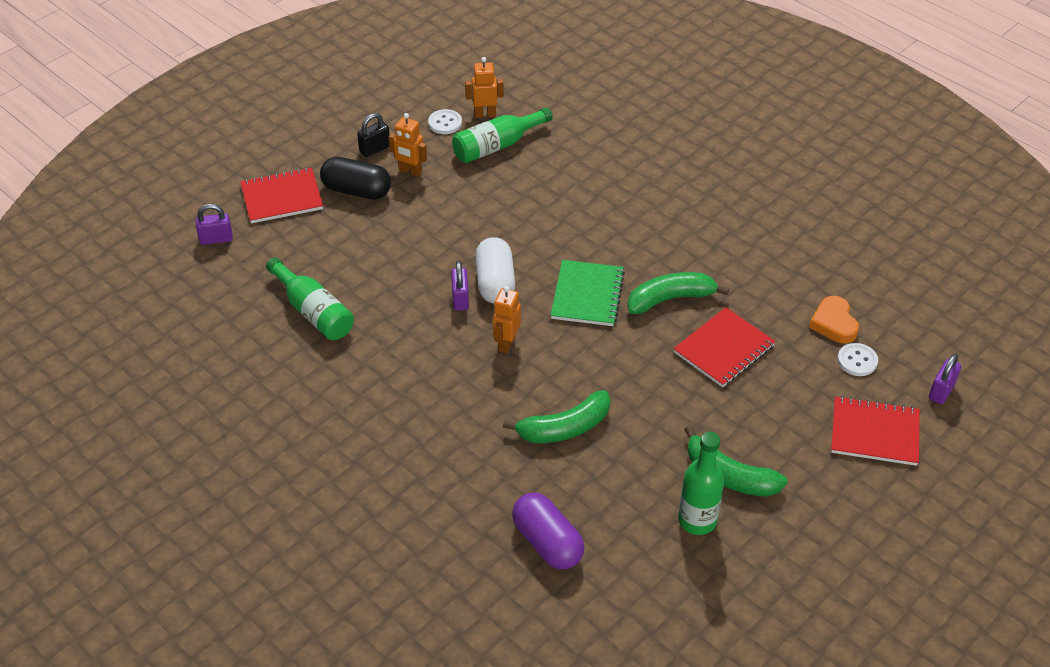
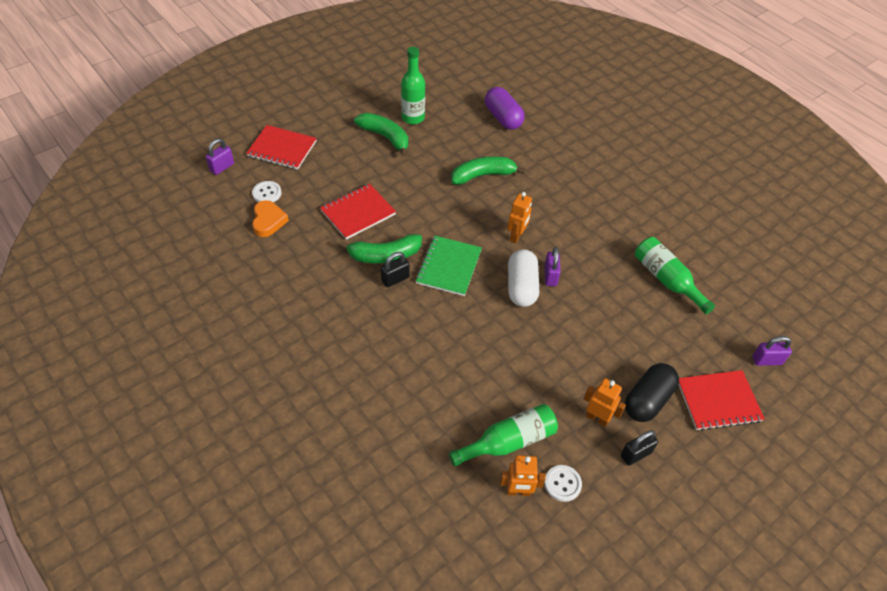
camera: 175 degrees left, 5 degrees up
black capsule [320,157,391,200] -> black capsule turned 75 degrees counterclockwise [625,363,679,422]
none -> black padlock [381,252,410,287]

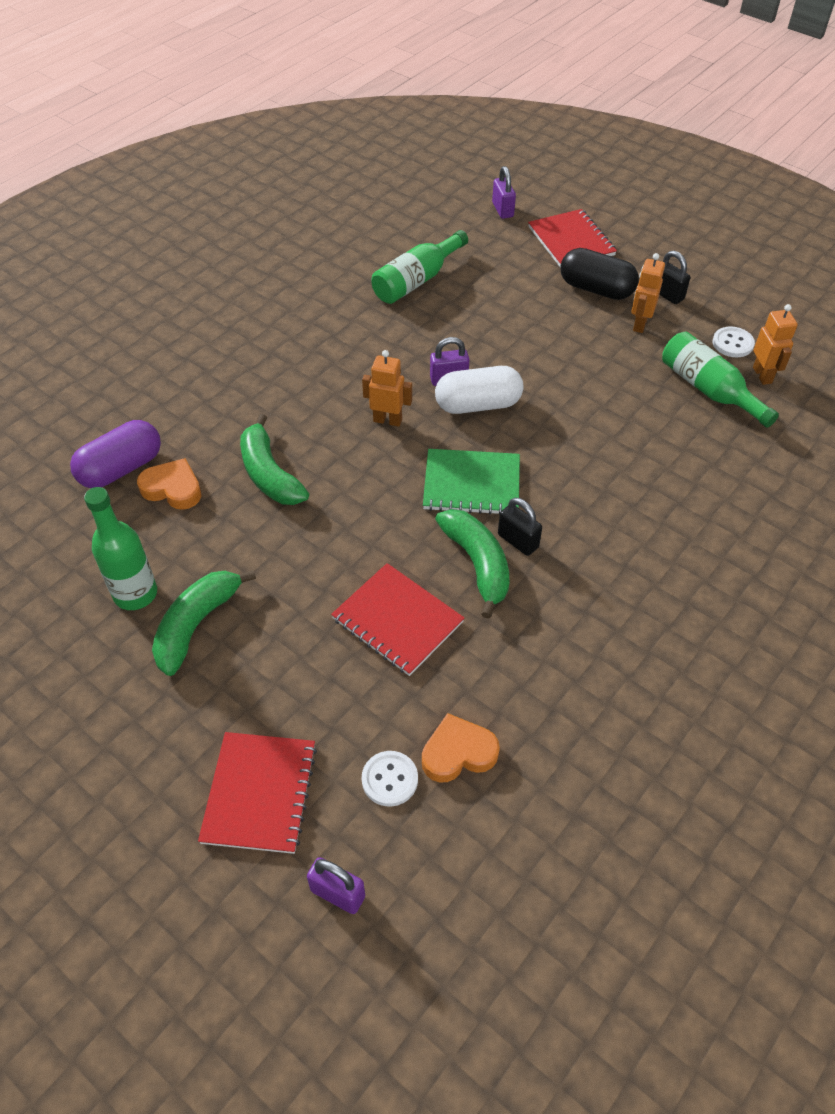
camera: 100 degrees left, 0 degrees up
none -> orange heart [137,458,201,510]

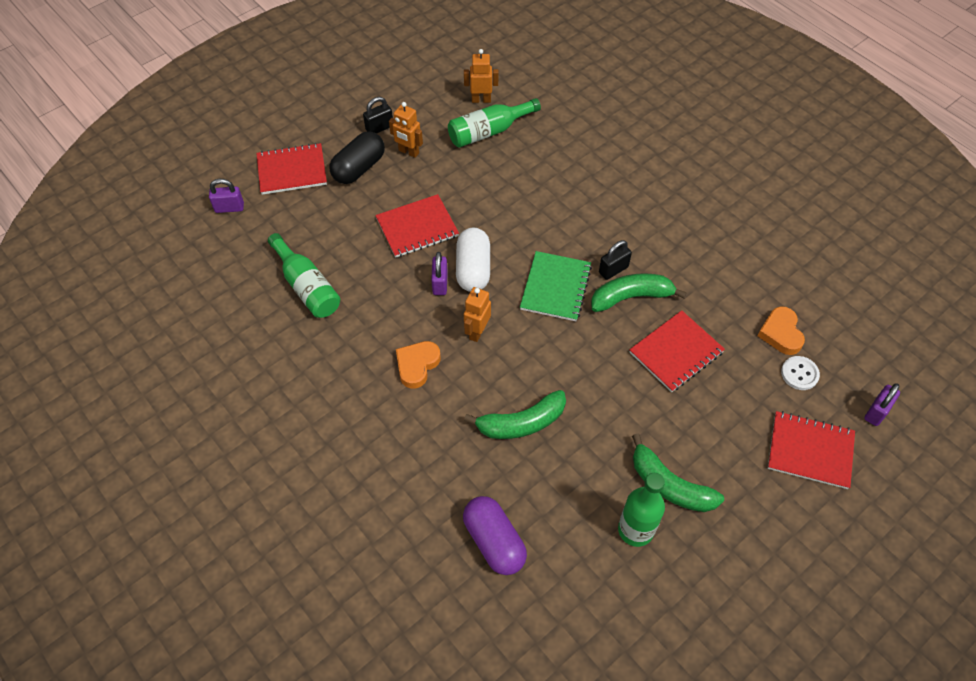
camera: 80 degrees left, 5 degrees up
orange heart [137,458,201,510] -> orange heart moved to [396,341,441,389]
white button [712,326,755,358] -> none
none -> red notebook [375,194,459,258]

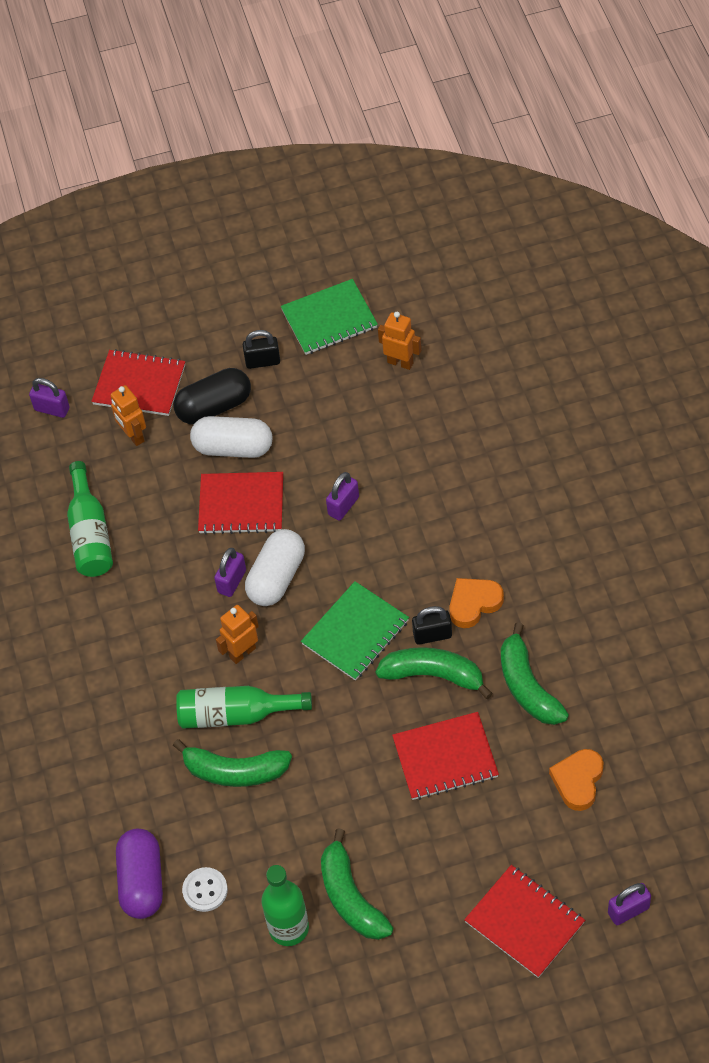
camera: 30 degrees right, 0 degrees up
orange robot [389,102,423,158] -> orange robot moved to [110,385,146,446]
orange heart [396,341,441,389] -> orange heart moved to [449,578,504,628]
green bottle [448,98,541,148] -> green bottle moved to [176,686,312,729]
white button [781,356,820,390] -> white button moved to [182,867,228,912]
none -> white capsule [190,416,272,458]
none -> green notebook [281,279,378,355]
none -> purple padlock [326,472,359,521]
none -> green banana [501,622,569,725]

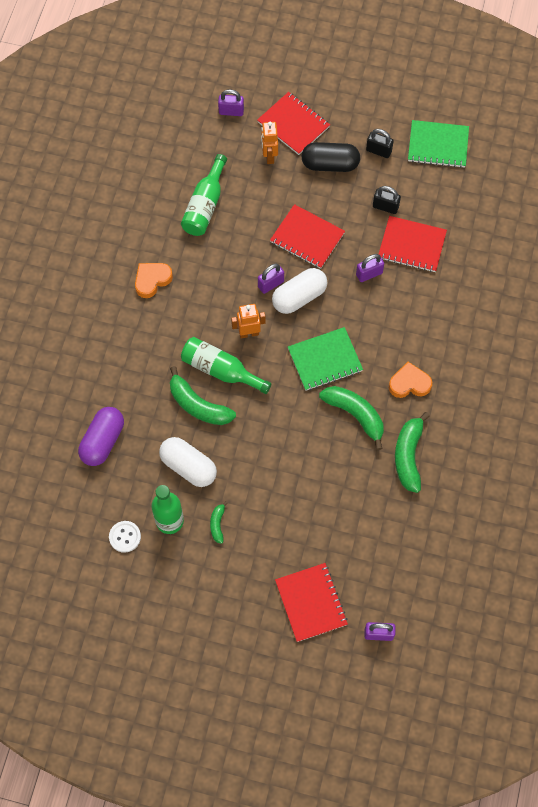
camera: 25 degrees right, 10 degrees up
purple padlock [29,378,70,418] -> purple padlock turned 45 degrees counterclockwise [218,89,244,116]
white button [182,867,228,912] -> white button moved to [109,521,141,553]
white capsule [190,416,272,458] -> white capsule moved to [159,437,217,487]
green banana [321,829,393,940] -> green banana [210,501,228,544], size x0.51
orange robot [378,312,421,370] -> none
red notebook [392,712,499,800] -> red notebook moved to [379,216,447,272]
black padlock [412,606,452,645] -> black padlock moved to [373,186,401,214]
orange heart [549,749,603,811] -> orange heart moved to [135,263,173,298]

